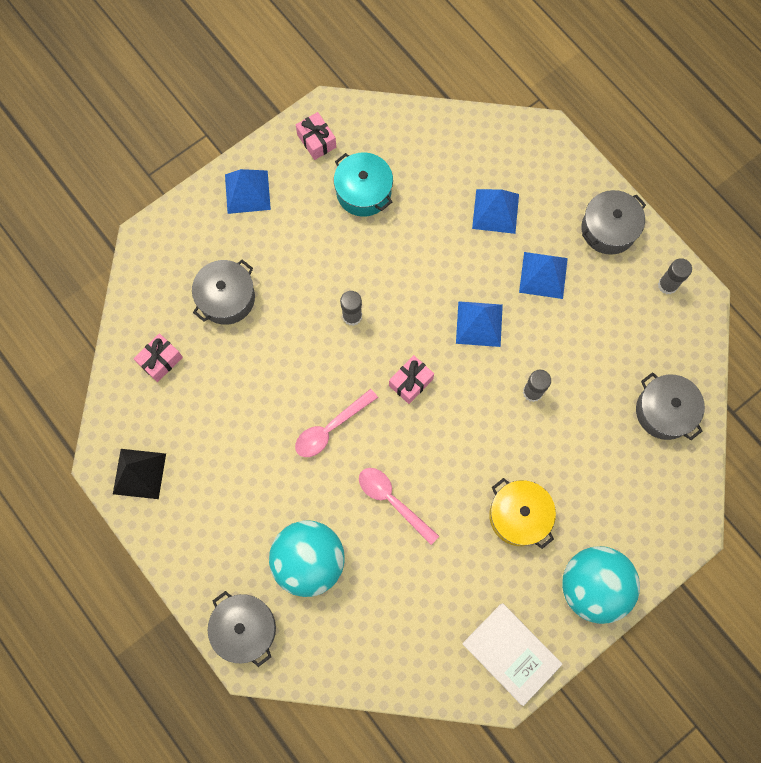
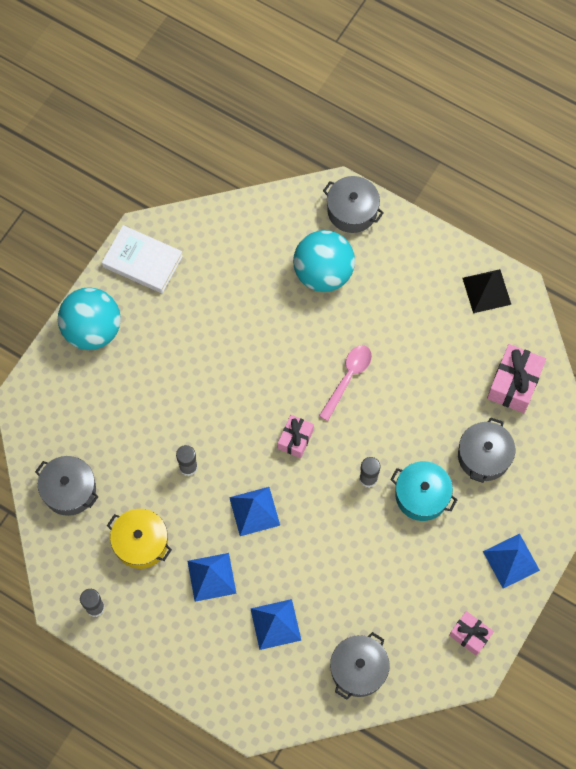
camera: 160 degrees right, 5 degrees down
pink gift [134,333,183,382] -> pink gift [487,344,546,413], size x1.60
turquoise pot [334,153,393,217] -> turquoise pot moved to [390,461,457,521]
pink spoon [359,468,439,545] -> none
yellow pot [489,478,556,549] -> yellow pot moved to [107,509,172,569]
grey pot [581,190,646,255] -> grey pot moved to [330,632,390,700]

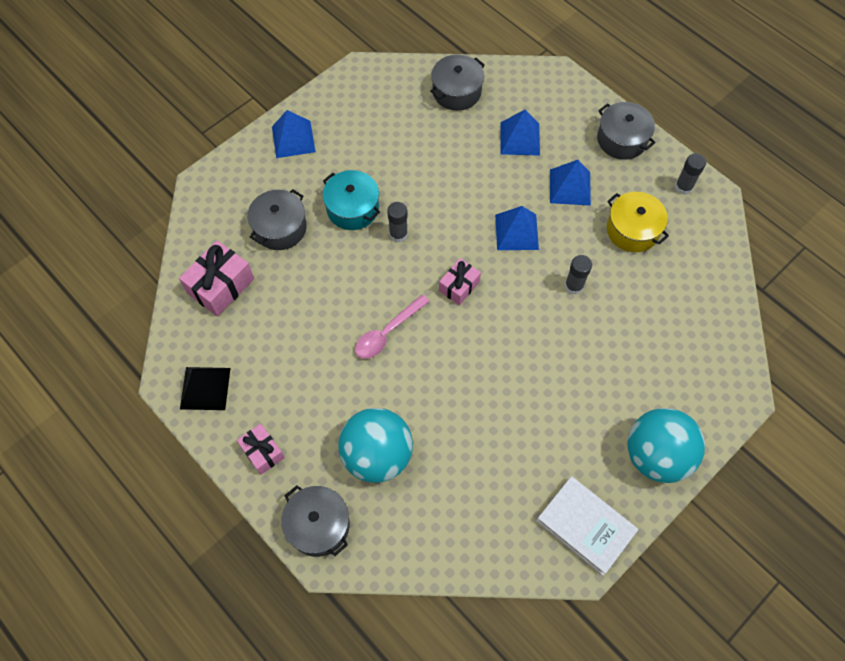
camera: 165 degrees left, 5 degrees down
grey pot [35,456,98,516] -> grey pot moved to [597,102,656,160]
pink gift [449,611,494,656] -> pink gift moved to [237,423,285,475]

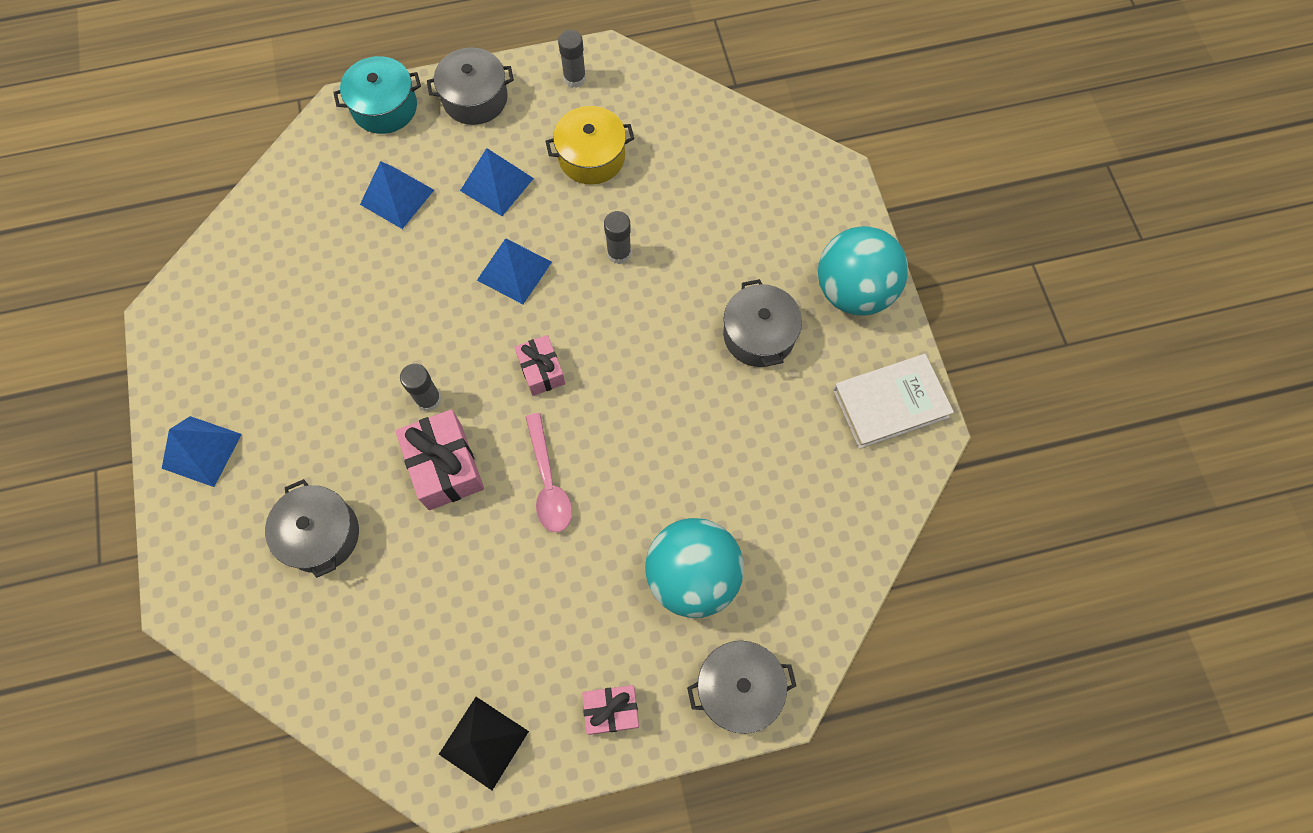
camera: 60 degrees left, 5 degrees up
pink gift [179,240,254,316] -> pink gift moved to [395,409,484,510]
turquoise pot [323,170,380,230] -> turquoise pot moved to [333,56,421,134]
grey pot [430,54,485,111] -> grey pot moved to [723,279,802,367]

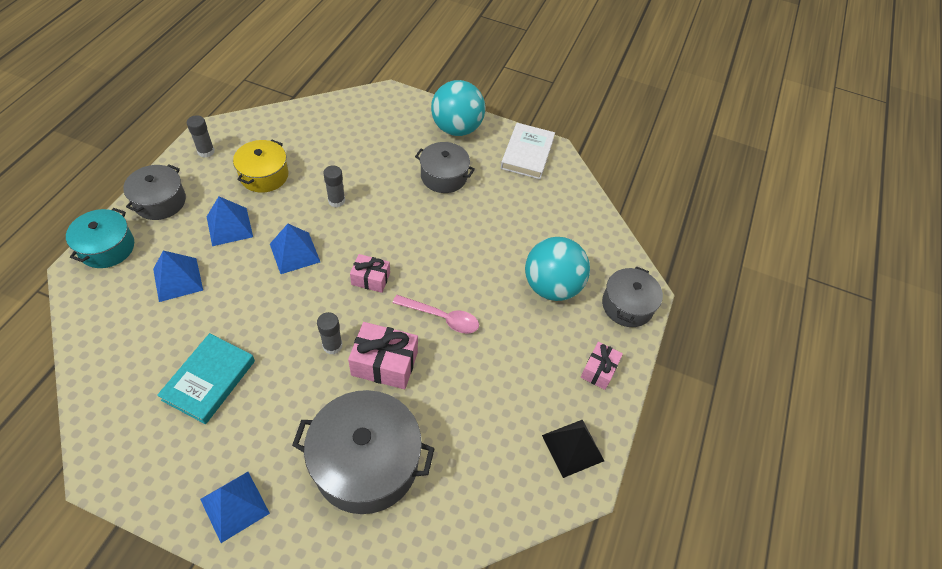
camera: 60 degrees left, 15 degrees down
grey pot [265,479,359,578] -> grey pot [292,390,435,514], size x1.66
none -> turquoise book [157,333,255,424]

